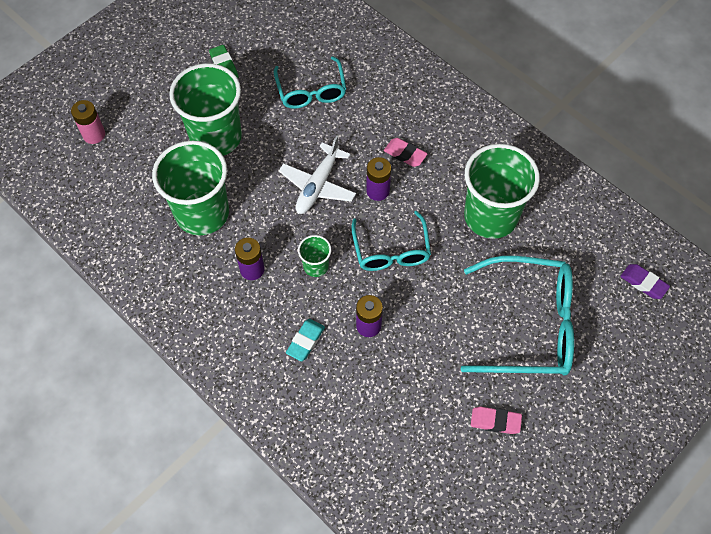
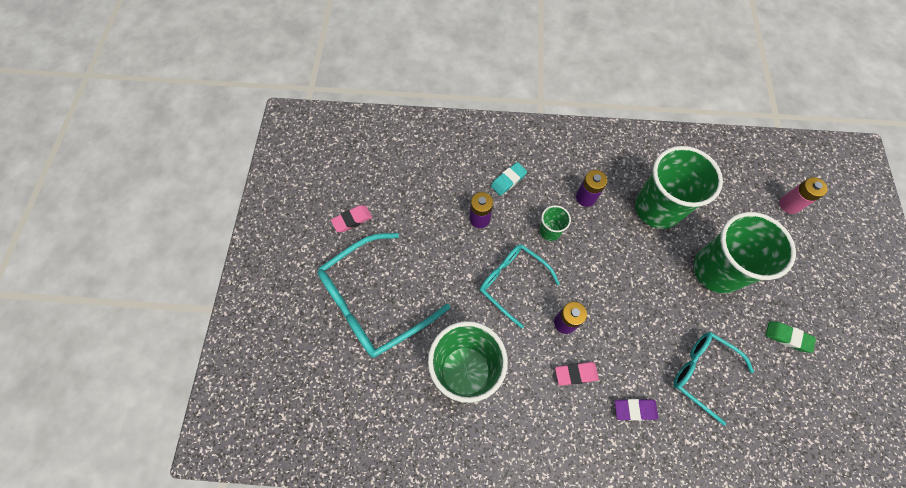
camera: 140 degrees right, 5 degrees up
white plane [279,136,356,214] -> none
turquoise eraser [286,319,325,361] -> turquoise eraser turned 60 degrees clockwise [491,162,527,196]
purple eraser [620,264,670,299] -> purple eraser moved to [615,399,658,420]

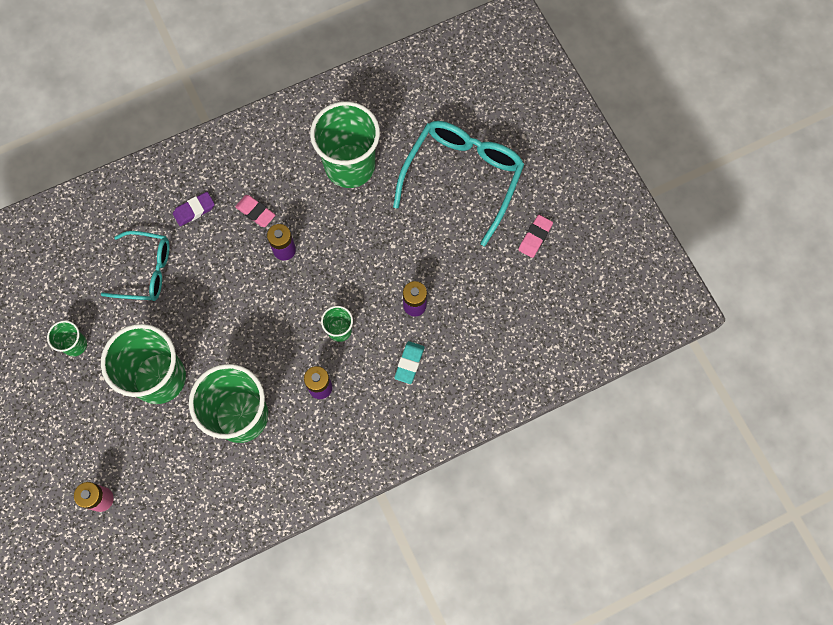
camera: 150 degrees right, 5 degrees up
turquoise glasses [480,244,560,328] -> none
pink eraser [555,362,599,386] -> pink eraser turned 75 degrees clockwise [235,195,275,227]
green eraser [766,321,816,353] -> green cup [47,321,87,356]

